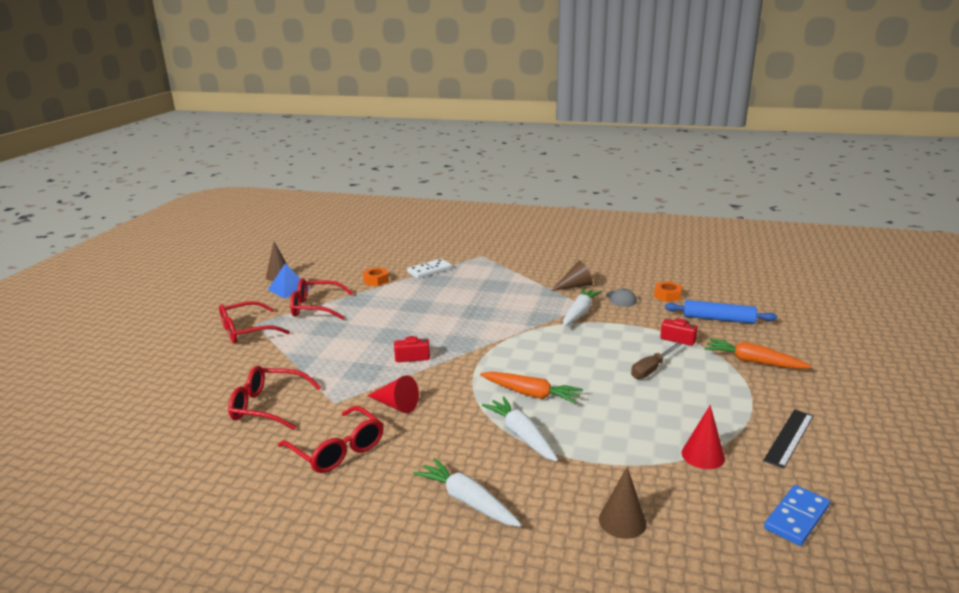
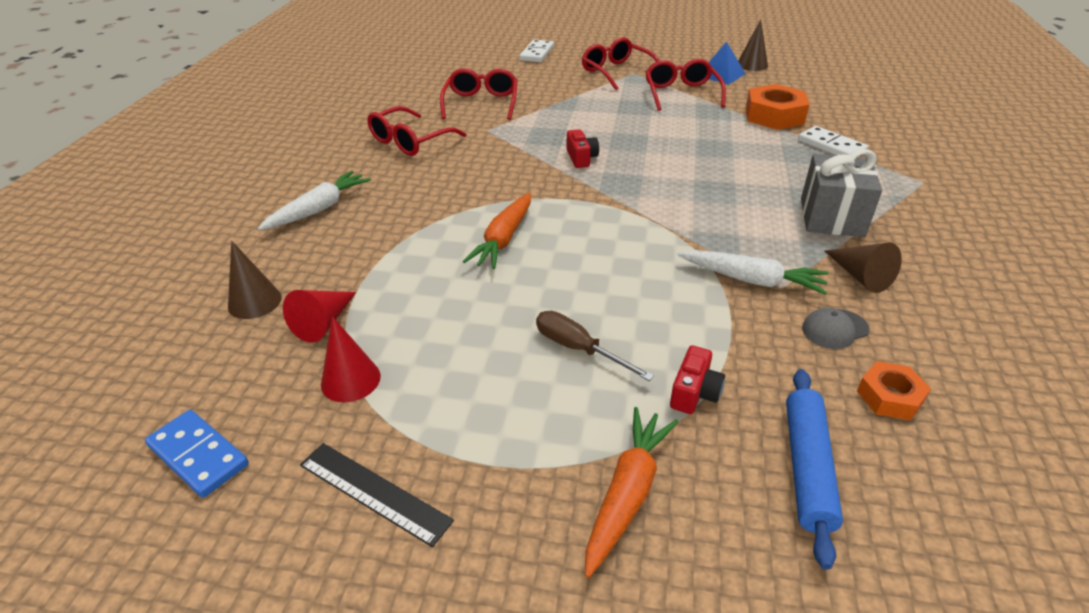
camera: 85 degrees right, 15 degrees up
orange nut [363,267,389,286] -> orange nut [746,84,810,130], size x1.73
red cone [367,375,419,413] -> red cone moved to [283,290,356,343]
white carrot [482,397,558,462] -> none
none -> white domino [519,39,554,62]
none -> grey gift [801,149,882,237]

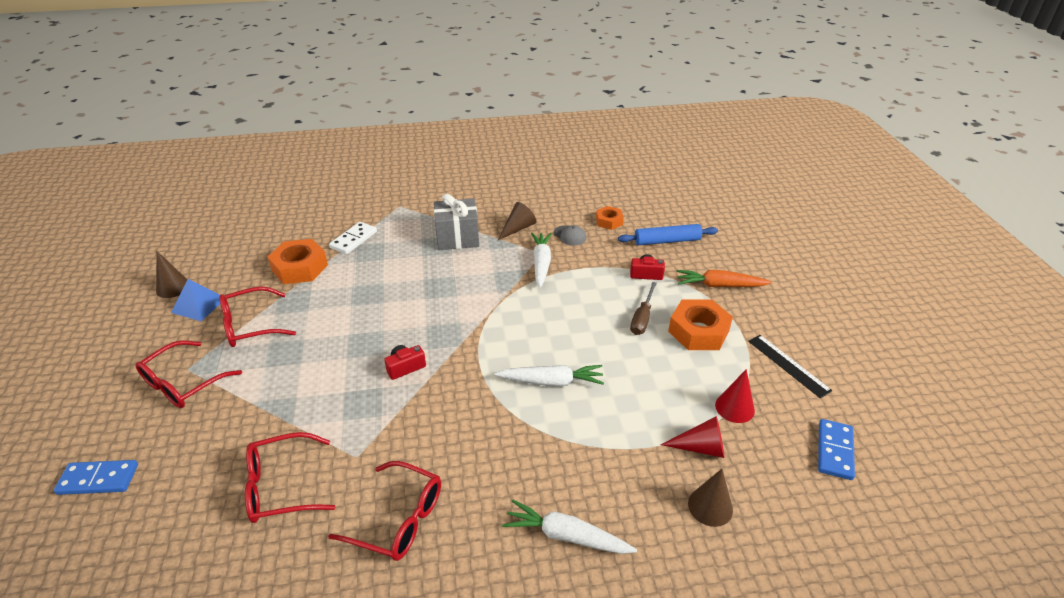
camera: 110 degrees left, 0 degrees up
black ruler [300,443,454,547] -> black ruler turned 45 degrees counterclockwise [748,335,832,398]
orange carrot [463,193,531,269] -> white carrot [495,365,604,386]
white domino [519,39,554,62] -> blue domino [54,460,138,495]
none -> orange nut [668,299,733,350]

